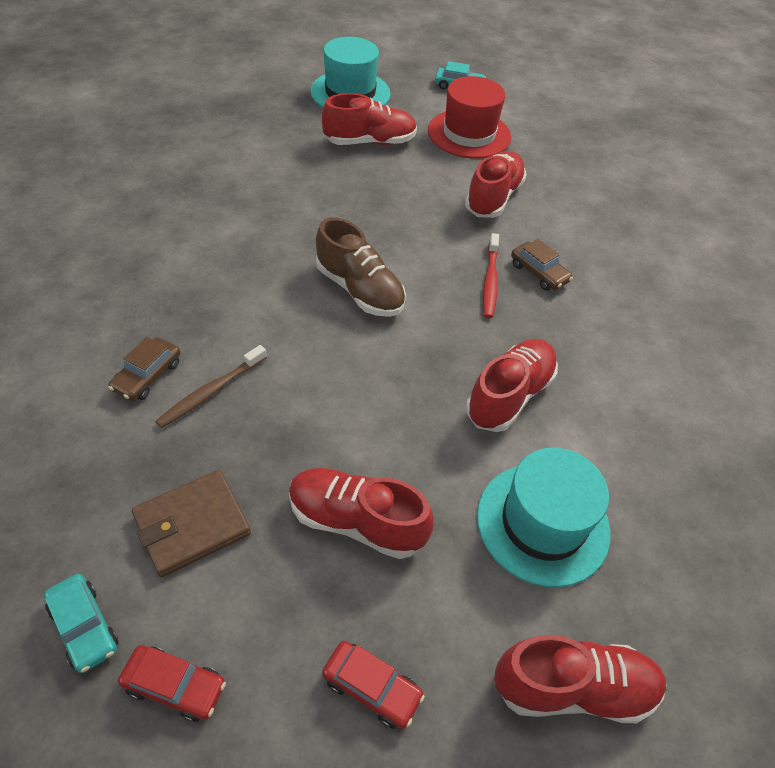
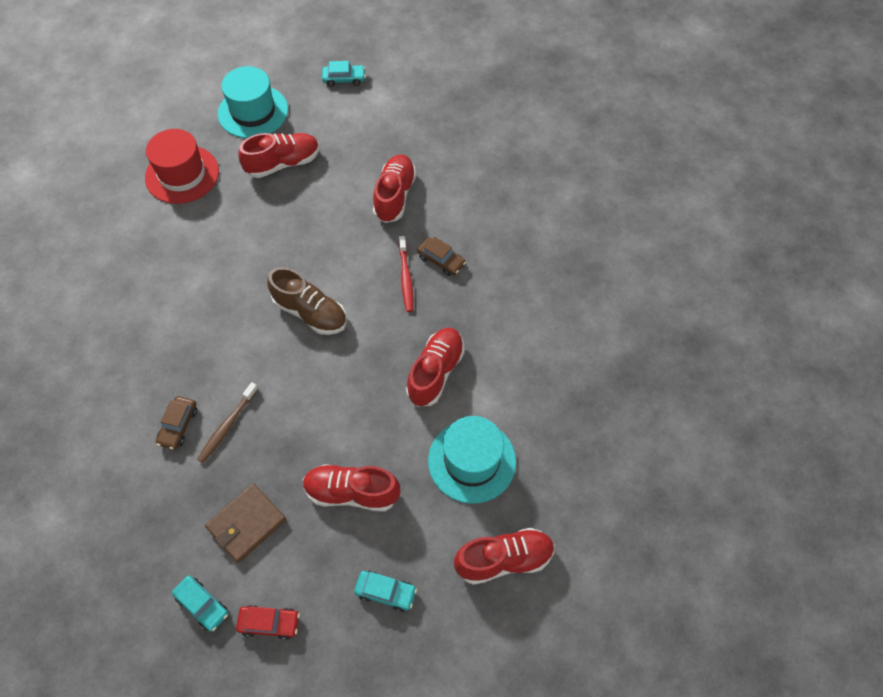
camera: 10 degrees left, 10 degrees up
red car [322,641,425,729] -> turquoise car [354,571,417,612]
red hat [428,76,511,159] -> red hat moved to [145,129,219,204]

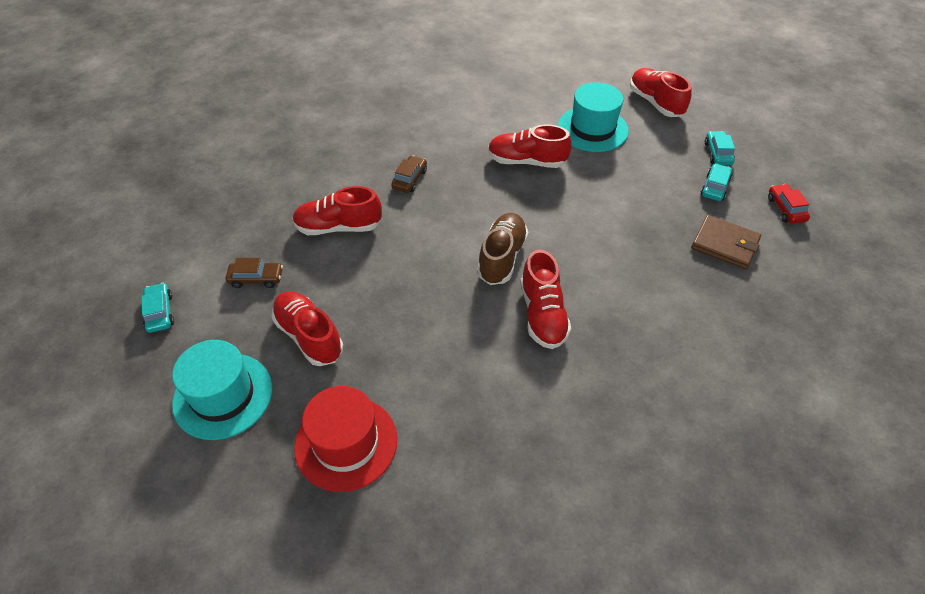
camera: 105 degrees left, 10 degrees down
brown car [156,396,197,450] -> brown car moved to [226,258,283,288]
turquoise car [172,575,228,632] -> turquoise car moved to [701,163,732,201]
brown toothbrush [197,382,258,463] -> none
red shoe [303,464,400,512] -> red shoe moved to [520,250,571,349]
red toothbrush [399,236,413,312] -> none

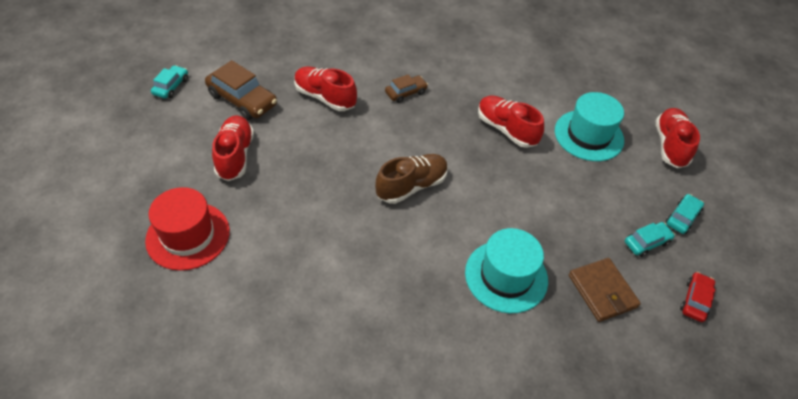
camera: 35 degrees right, 0 degrees up
turquoise hat [172,340,272,440] -> turquoise hat moved to [465,228,548,313]
brown car [226,258,283,288] -> brown car [205,60,277,120], size x1.75
red shoe [520,250,571,349] -> none

